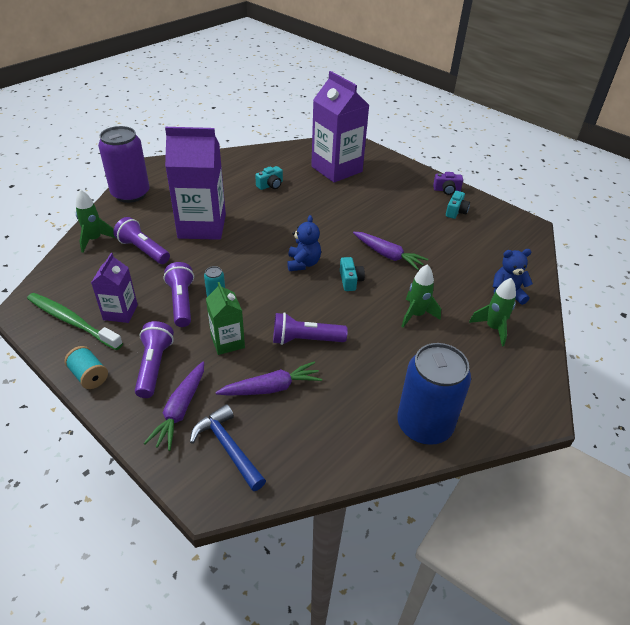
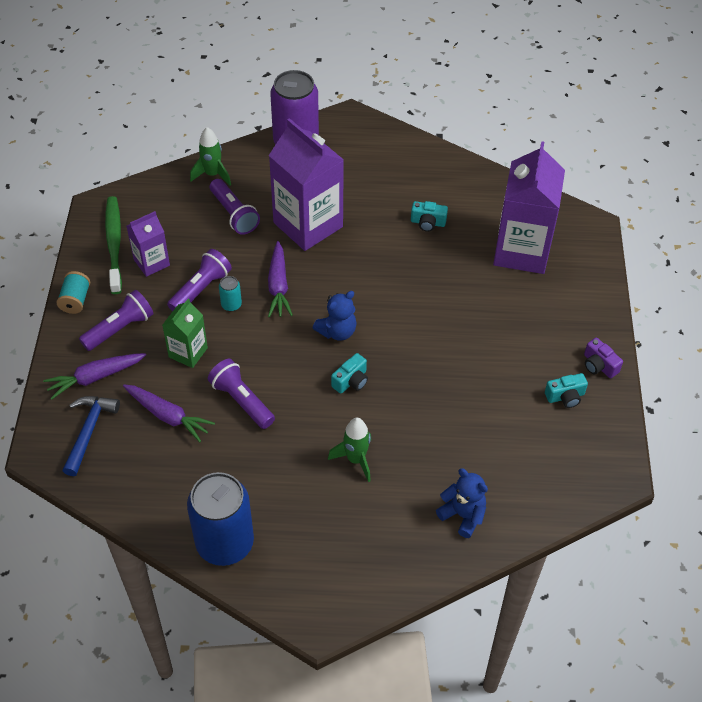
camera: 50 degrees right, 10 degrees up
purple flashlight [113,217,170,264] -> purple flashlight turned 150 degrees clockwise [210,179,260,235]
purple carrot [353,232,428,270] -> purple carrot moved to [268,241,293,318]
green rocket [469,278,516,347] -> none

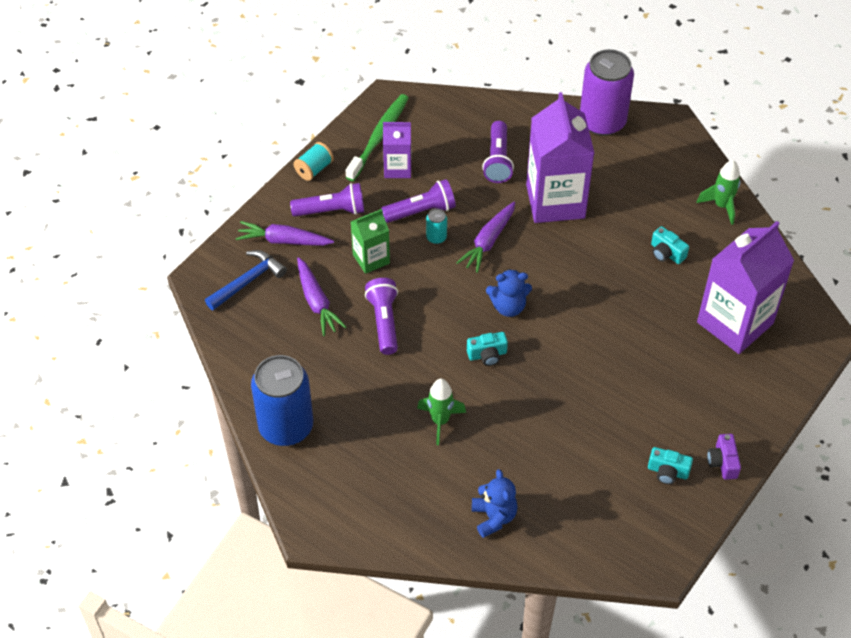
camera: 35 degrees right, 0 degrees up
green rocket [190,127,231,186] -> green rocket moved to [697,160,741,225]

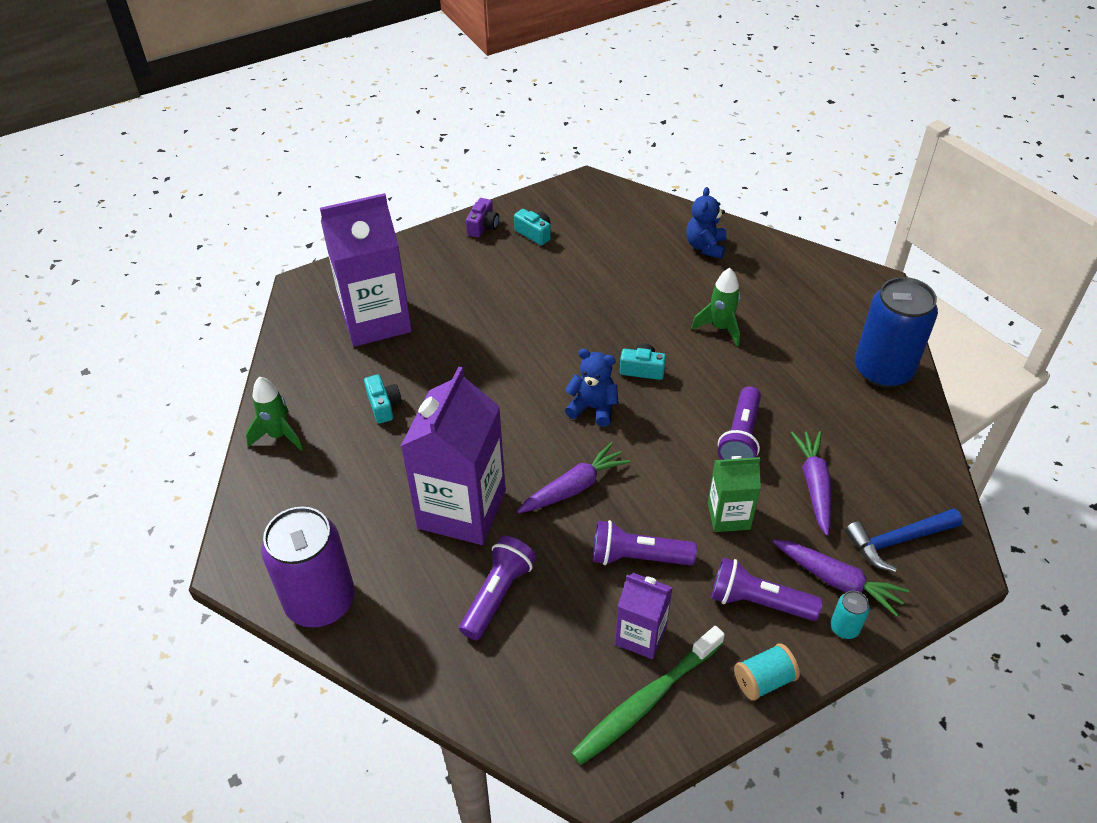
camera: 155 degrees left, 5 degrees down
turquoise can [426,209,447,244] -> turquoise can moved to [831,590,870,639]

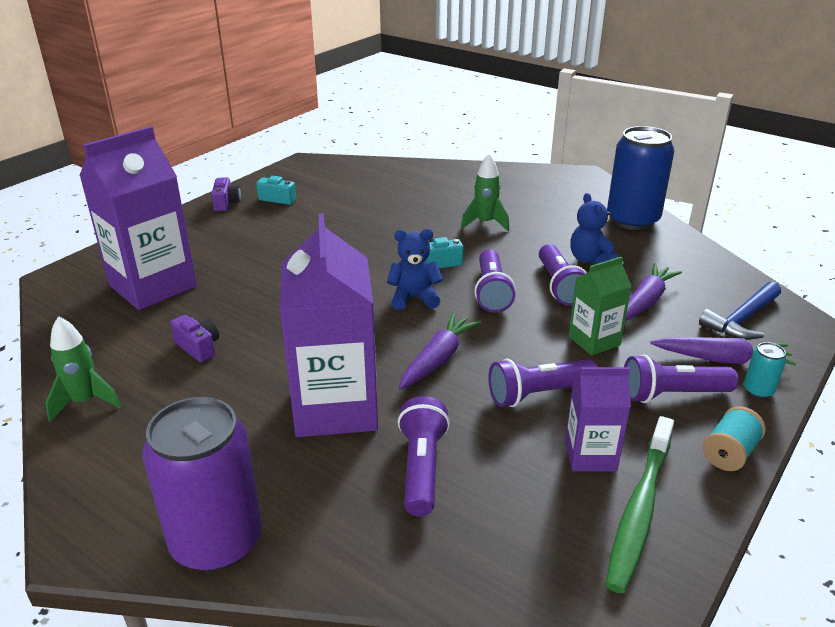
camera: 25 degrees left, 15 degrees down
turquoise camera [364,374,402,424] -> purple camera [170,315,219,362]
blue teddy bear [686,187,726,259] -> blue teddy bear moved to [570,193,618,265]
purple carrot [791,431,832,536] -> purple carrot turned 60 degrees clockwise [625,263,682,321]
none -> purple flashlight [474,249,516,313]

